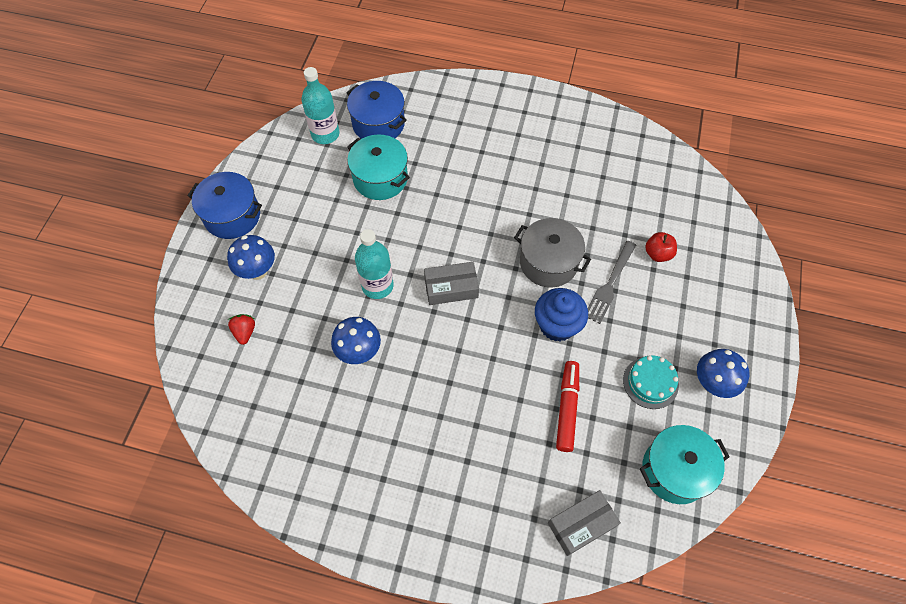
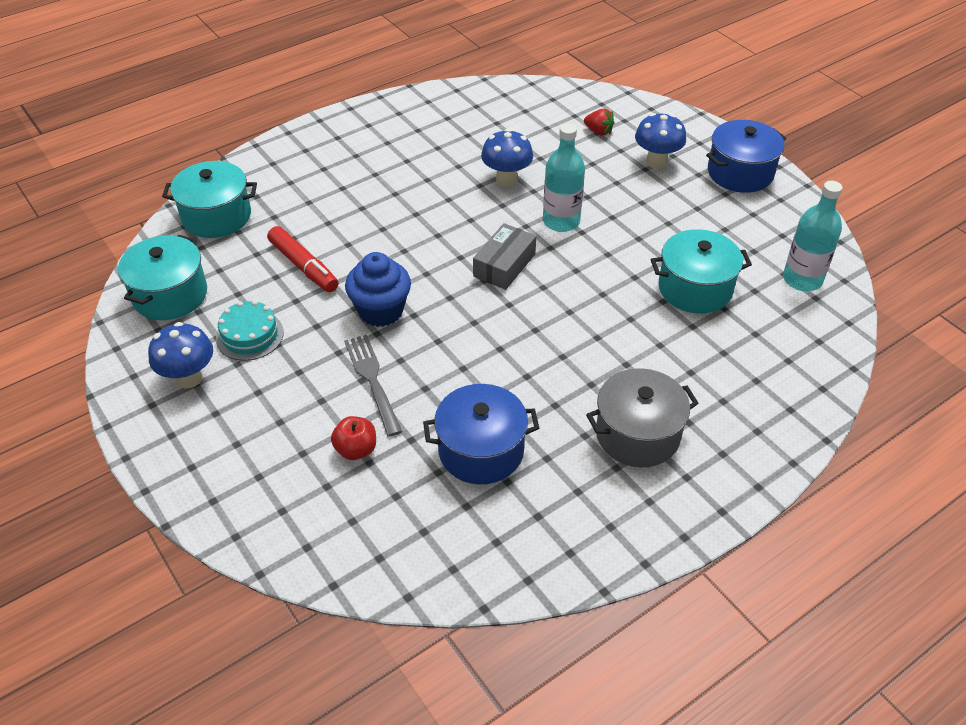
camera: 130 degrees right, 15 degrees down
blue pot [347,81,407,139] -> blue pot moved to [423,384,539,484]
grey pot [514,218,591,288] -> grey pot moved to [586,368,699,467]
grey box [548,490,621,556] -> turquoise pot [162,161,257,238]

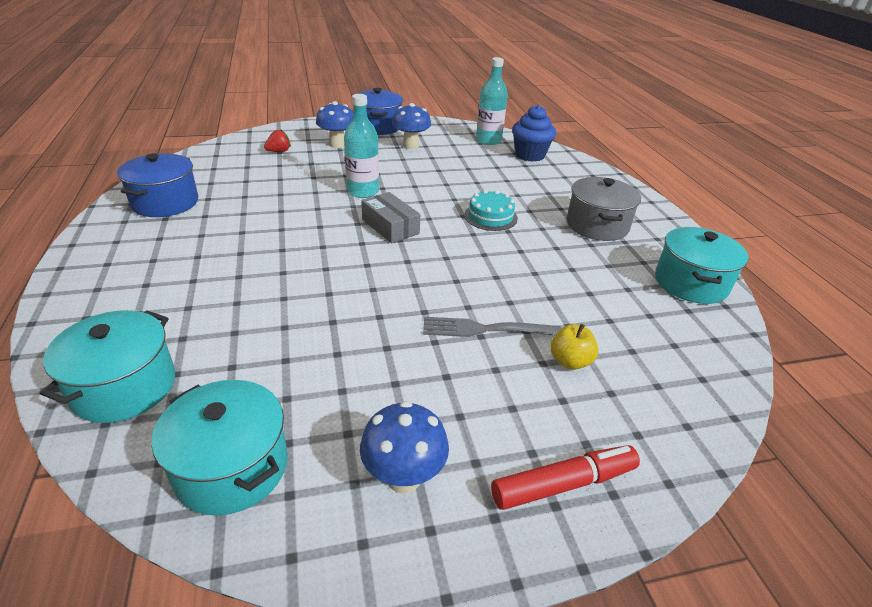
camera: 70 degrees left, 10 degrees down
turquoise cake [216,300,284,361] -> turquoise cake moved to [464,190,518,231]
red marker [267,226,339,292] -> red marker moved to [491,445,640,510]
red apple [331,416,376,460] -> yellow apple [551,324,599,370]
blue cupcake [345,252,411,327] -> blue cupcake moved to [512,105,556,162]
blue pot [423,384,539,484] -> blue pot moved to [117,153,198,217]
blue mushroom [481,129,533,187] -> blue mushroom moved to [392,103,431,149]
turquoise pot [651,229,752,314] -> turquoise pot moved to [655,227,749,304]

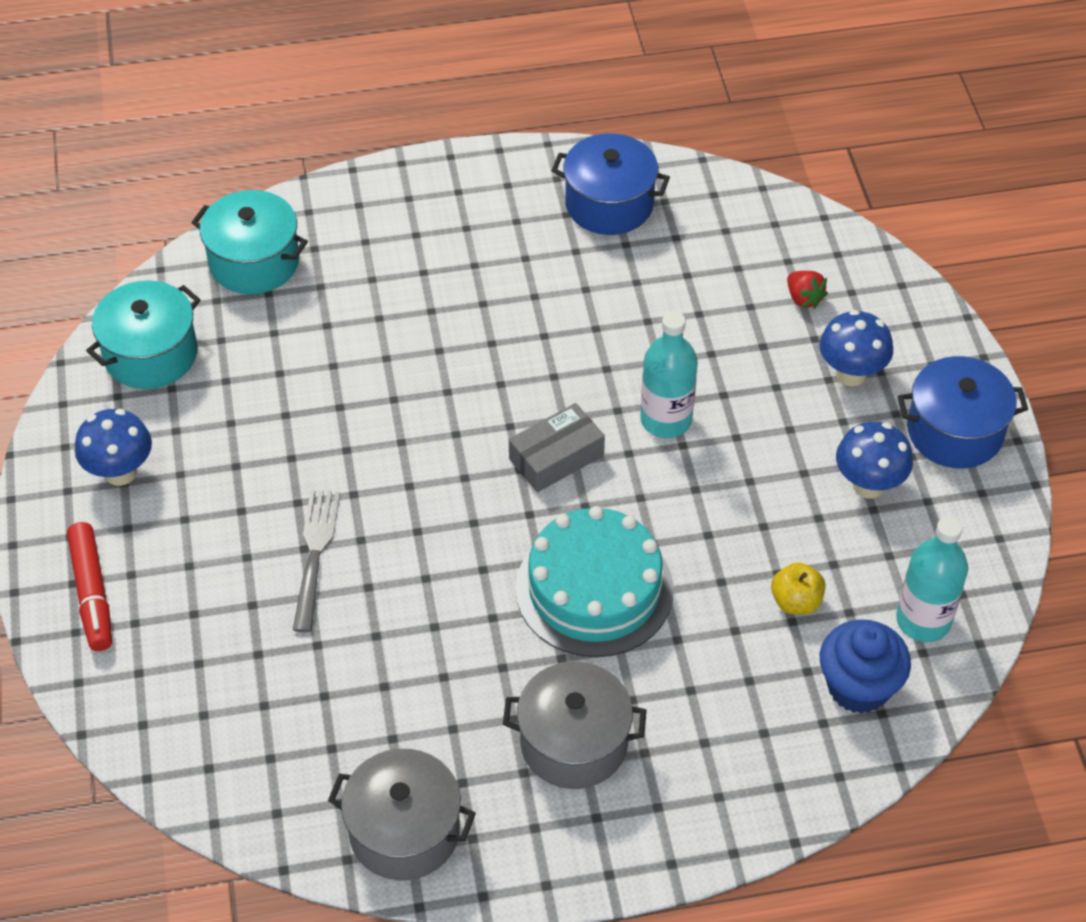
camera: 95 degrees right, 15 degrees up
turquoise cake [464,190,518,231] -> turquoise cake [515,506,674,657], size x1.79
yellow apple [551,324,599,370] -> yellow apple moved to [771,562,825,615]
turquoise pot [655,227,749,304] -> grey pot [328,749,476,880]

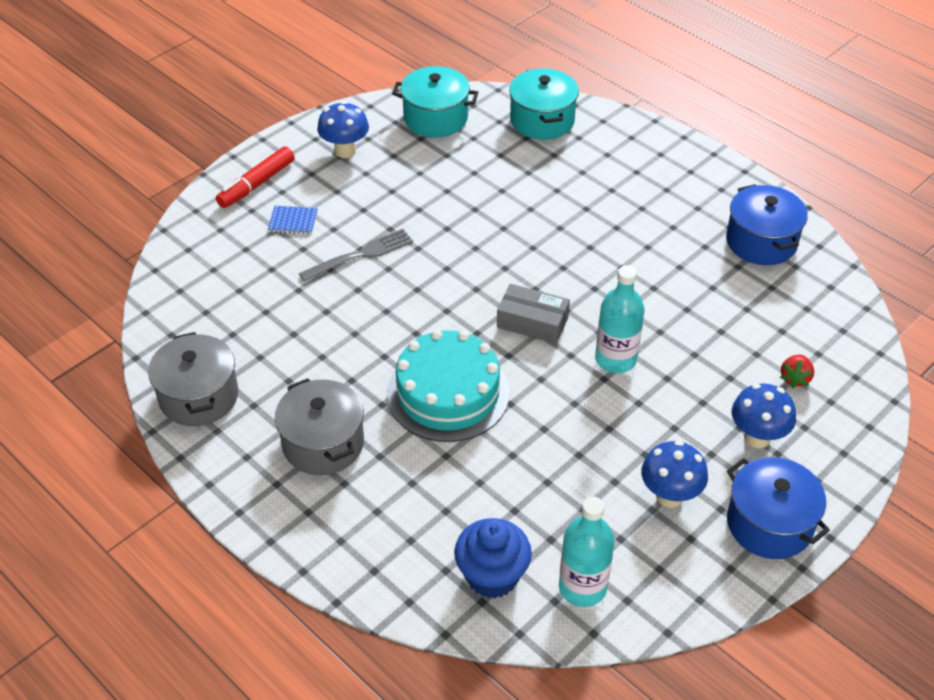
camera: 55 degrees right, 5 degrees down
yellow apple [771,562,825,615] -> none
none -> blue notebook [268,206,318,234]

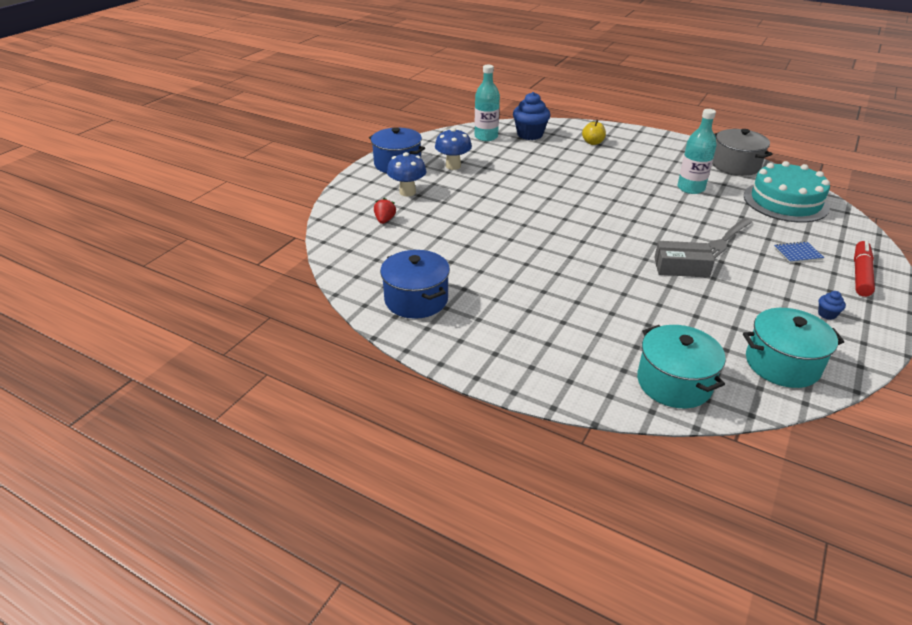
camera: 165 degrees right, 10 degrees down
grey pot [275,378,364,475] -> none
blue mushroom [317,101,369,158] -> blue cupcake [818,291,846,320]
turquoise cake [387,330,510,442] -> turquoise cake moved to [744,161,830,222]
grey box [497,284,570,344] -> grey box moved to [654,241,715,278]
turquoise bottle [595,265,644,373] -> turquoise bottle moved to [678,109,717,194]
none -> yellow apple [582,119,606,145]

